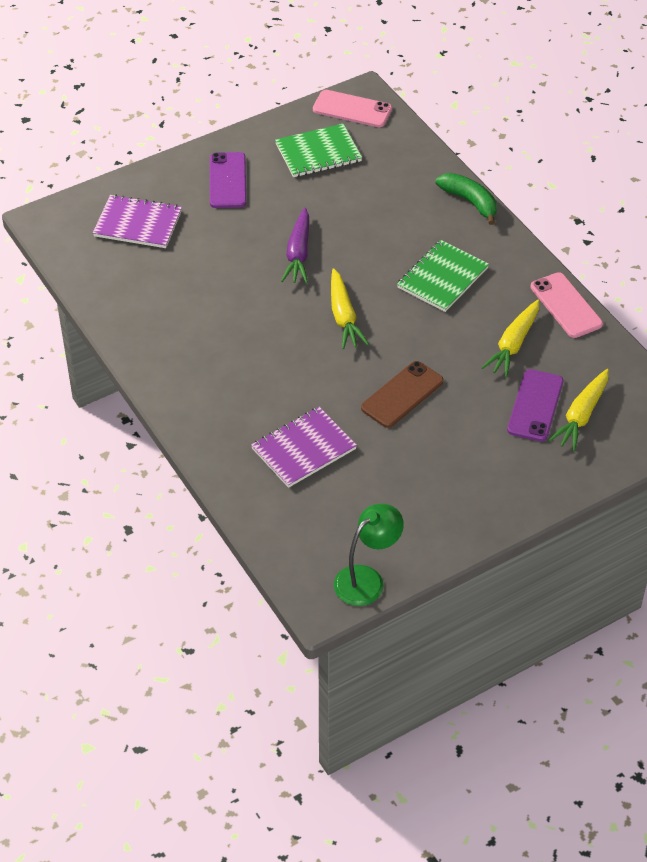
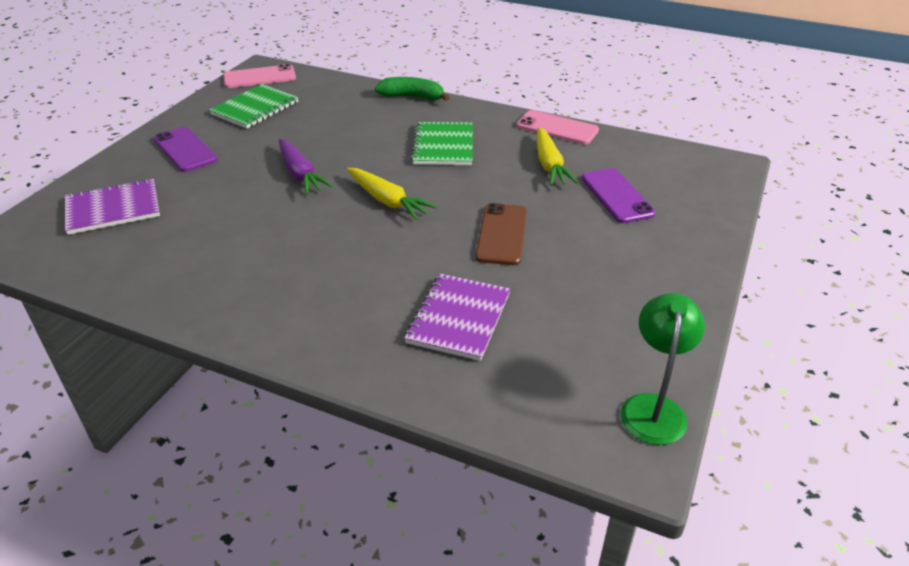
camera: 35 degrees left, 10 degrees down
yellow carrot [548,369,609,452] -> none

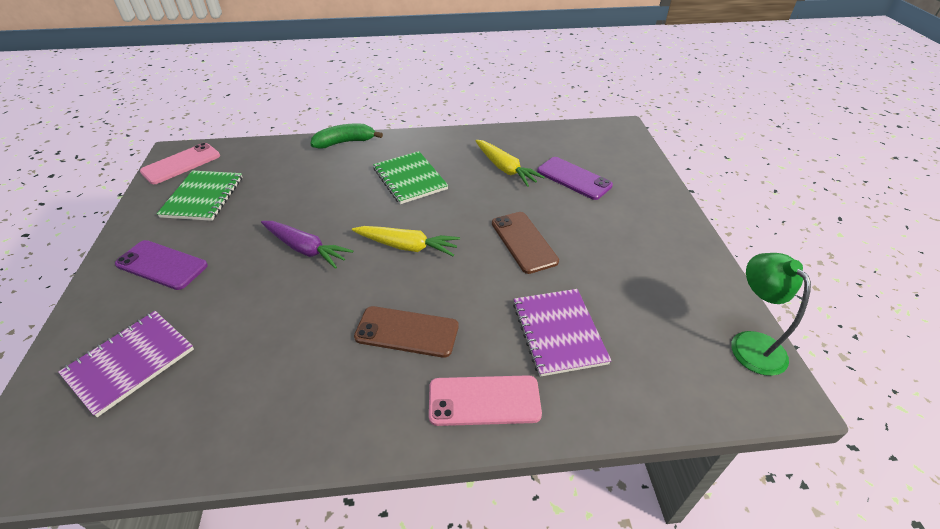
camera: 30 degrees left, 5 degrees up
pink phone [517,110,599,144] -> pink phone moved to [429,375,542,426]
none -> brown phone [354,306,458,358]

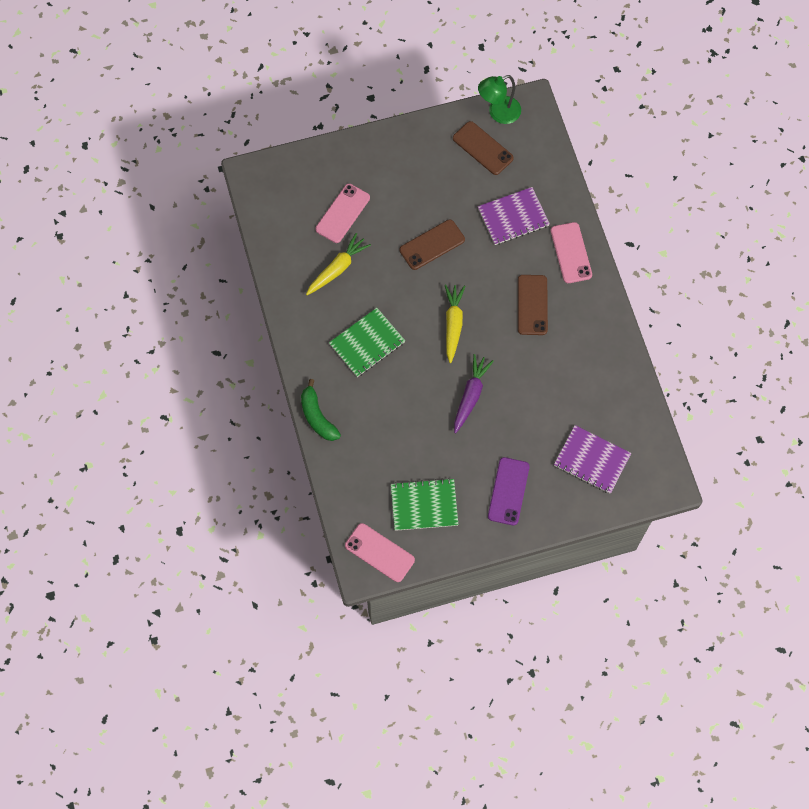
camera: 100 degrees left, 25 degrees up
purple phone [537,157,613,200] -> pink phone [315,184,370,243]
none -> brown phone [453,121,514,175]

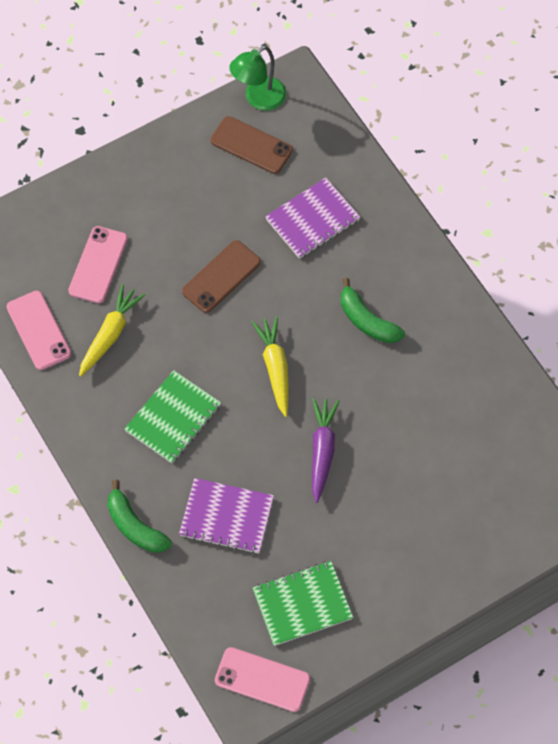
camera: 15 degrees left, 5 degrees down
purple phone [488,457,530,525] -> none
brown phone [518,275,548,335] -> green banana [341,278,405,343]
pink phone [551,222,592,283] -> pink phone moved to [7,291,71,370]
purple notebook [554,425,631,494] -> purple notebook moved to [179,478,274,554]

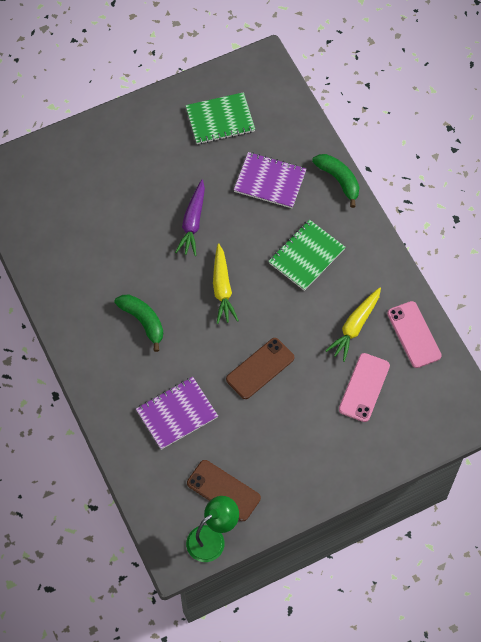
camera: 175 degrees left, 0 degrees up
pink phone [215,647,310,712] -> none

